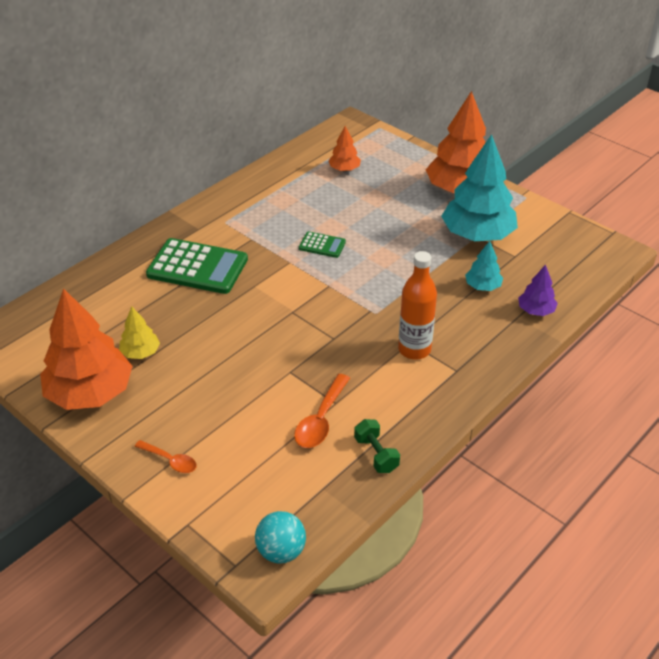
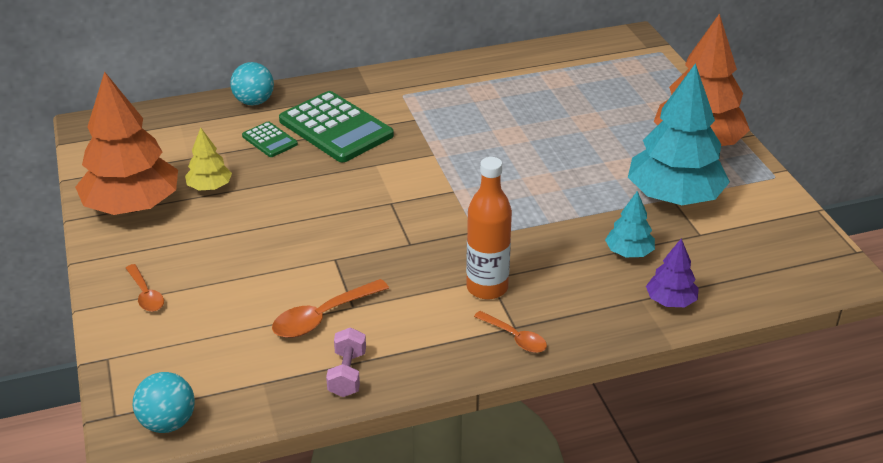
camera: 30 degrees right, 5 degrees down
green calculator [299,231,346,258] -> green calculator moved to [242,121,298,157]
orange tree [328,126,361,171] -> none
green dumbbell [354,419,400,473] -> pink dumbbell [326,327,366,397]
none -> turquoise ball [230,62,274,106]
none -> orange spoon [474,311,547,353]

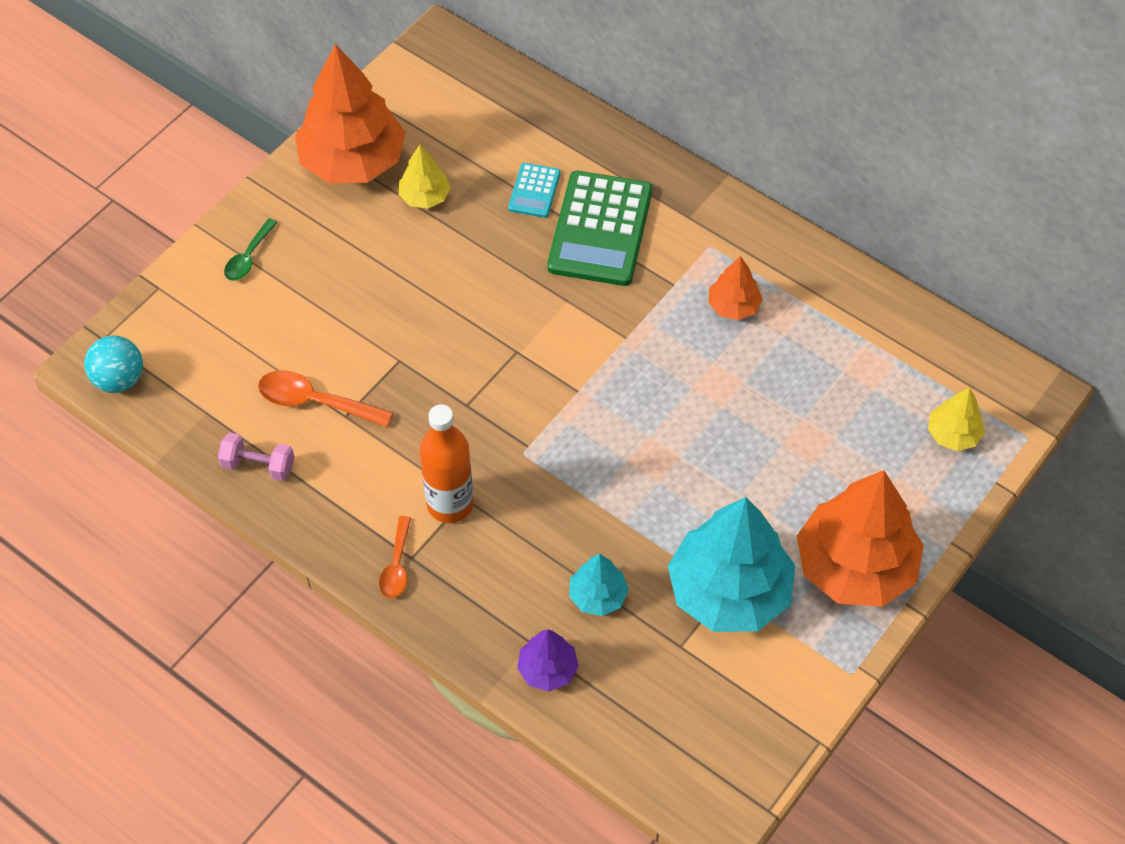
camera: 55 degrees right, 20 degrees up
orange spoon [126,264,164,312] -> green spoon [224,218,278,281]
turquoise ball [230,62,274,106] -> none
green calculator [242,121,298,157] -> turquoise calculator [508,163,561,218]
pink dumbbell [326,327,366,397] -> pink dumbbell turned 45 degrees clockwise [218,433,294,481]
none -> orange tree [708,256,763,320]
none -> yellow tree [928,388,985,451]

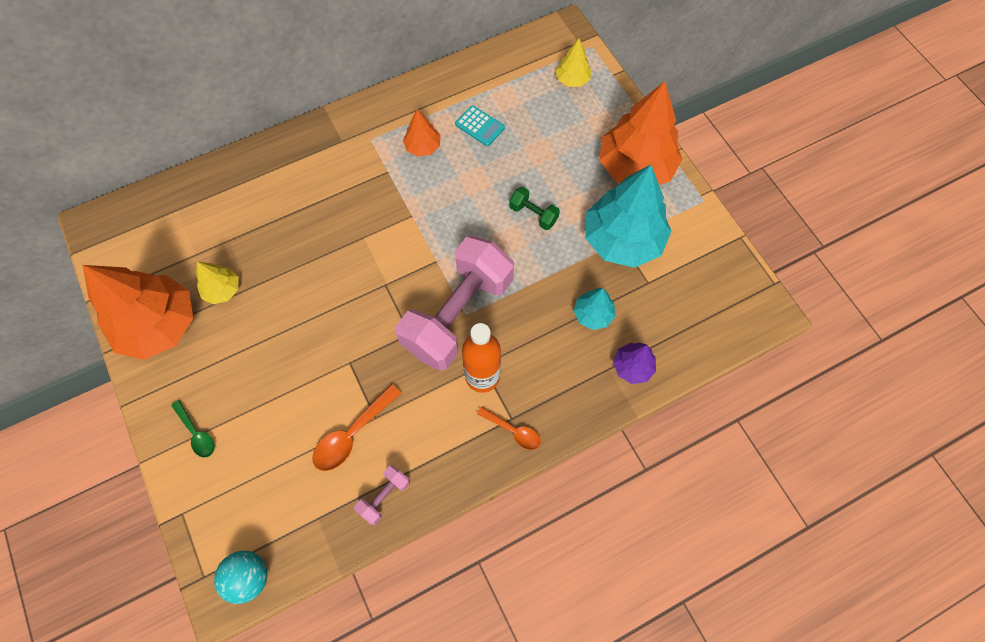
camera: 65 degrees left, 10 degrees up
turquoise calculator [508,163,561,218] -> turquoise calculator moved to [455,105,505,146]
green calculator [547,171,653,286] -> none
none -> pink dumbbell [396,236,514,371]
none -> green dumbbell [509,187,560,230]

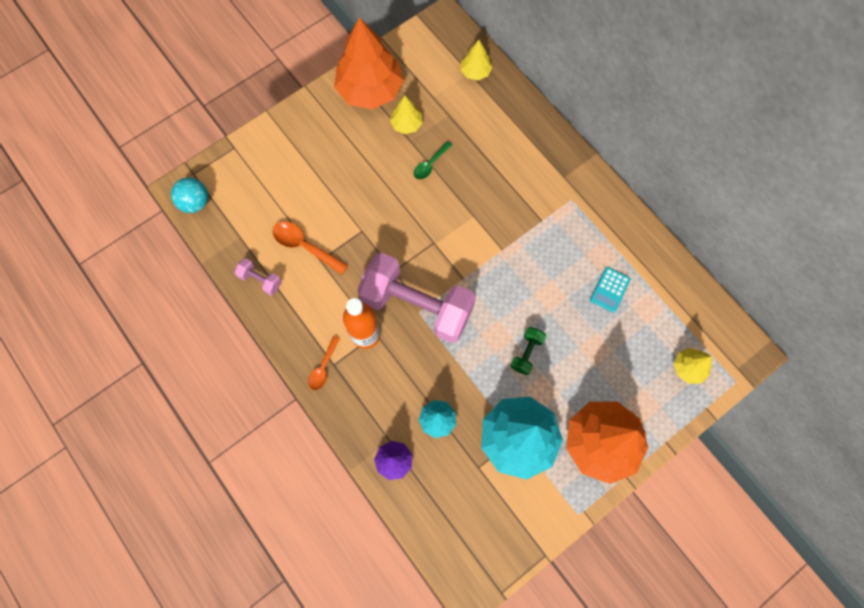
camera: 80 degrees right, 5 degrees up
green spoon [171,400,215,458] -> green spoon moved to [414,141,452,179]
orange tree [403,109,440,157] -> none
none -> yellow tree [461,40,493,80]

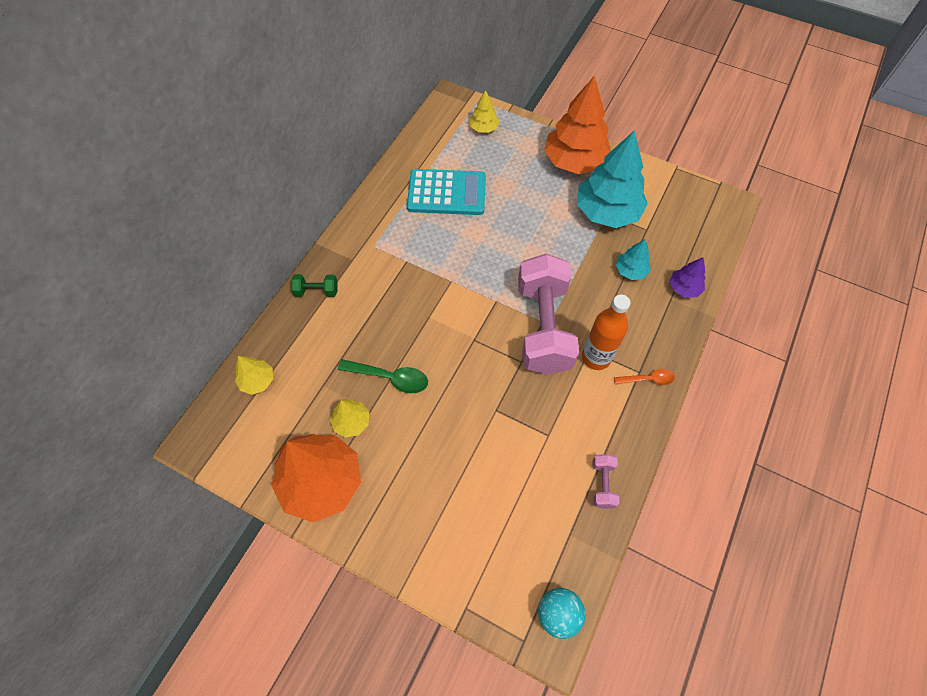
camera: 115 degrees left, 10 degrees down
orange spoon [272,221,348,275] -> none
green spoon [414,141,452,179] -> green spoon [338,359,428,393], size x1.55
green dumbbell [511,327,546,375] -> green dumbbell moved to [291,274,338,297]
turquoise calculator [590,267,631,313] -> turquoise calculator [407,169,486,215], size x2.05

